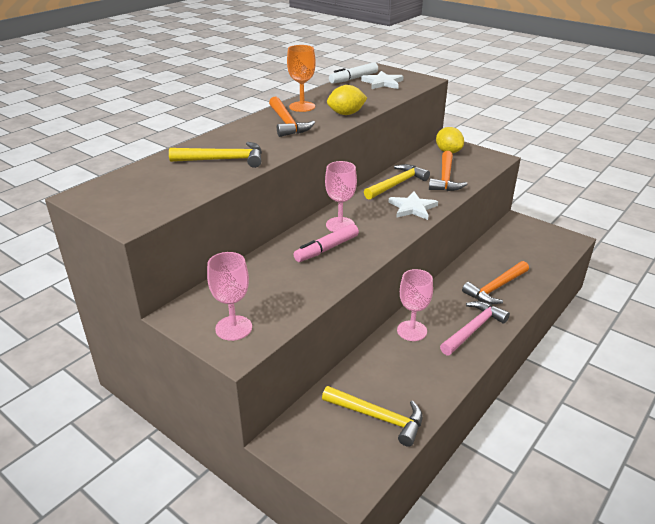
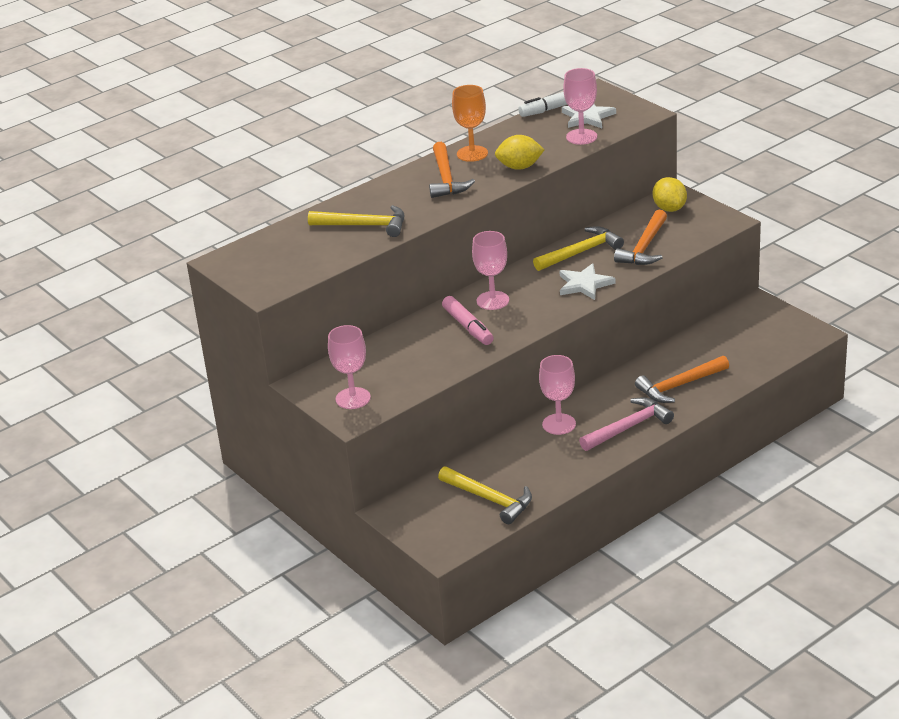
camera: 15 degrees right, 0 degrees up
pink marker [293,224,359,262] -> pink marker turned 90 degrees counterclockwise [442,296,493,345]
none -> pink goblet [564,68,597,145]

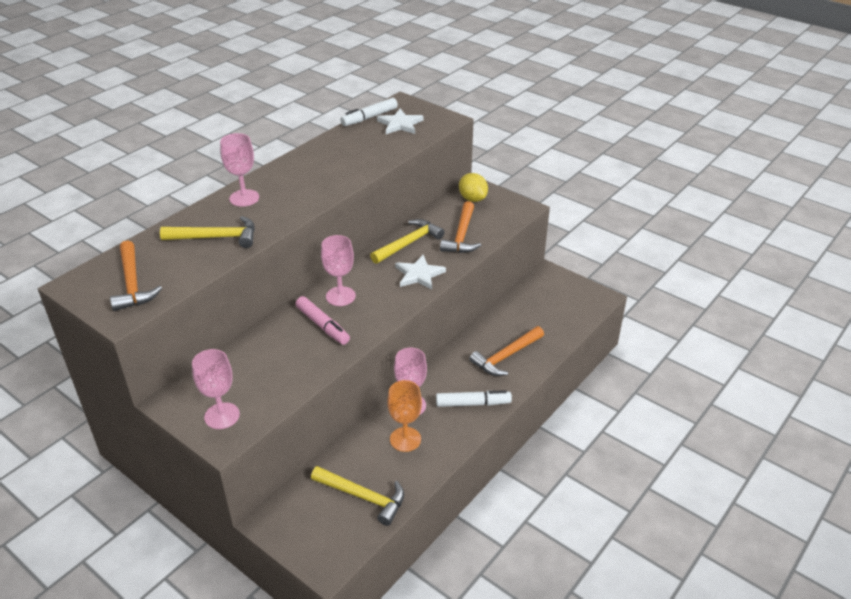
camera: 15 degrees left, 5 degrees up
orange hammer [429,142,475,198] -> orange hammer moved to [110,241,162,311]
orange goblet [452,85,488,162] -> orange goblet moved to [387,380,422,452]
yellow lemon [495,135,545,170] -> none
pink goblet [564,68,597,145] -> pink goblet moved to [220,133,259,207]
pink hammer [579,397,674,451] -> white marker [436,390,512,407]

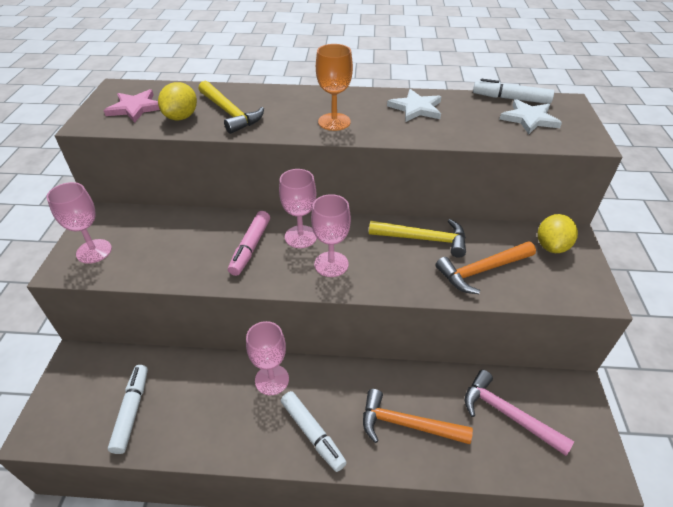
camera: 55 degrees right, 5 degrees up
orange hammer [110,241,162,311] -> pink star [104,89,160,123]
pink goblet [220,133,259,207] -> pink goblet moved to [311,194,351,277]
yellow hammer [311,466,404,526] -> white marker [108,365,148,454]
orange goblet [387,380,422,452] -> orange goblet moved to [316,44,353,131]
white star [395,255,446,290] -> white star moved to [387,89,441,122]
none -> yellow lemon [158,82,197,120]
none -> pink hammer [465,370,574,456]

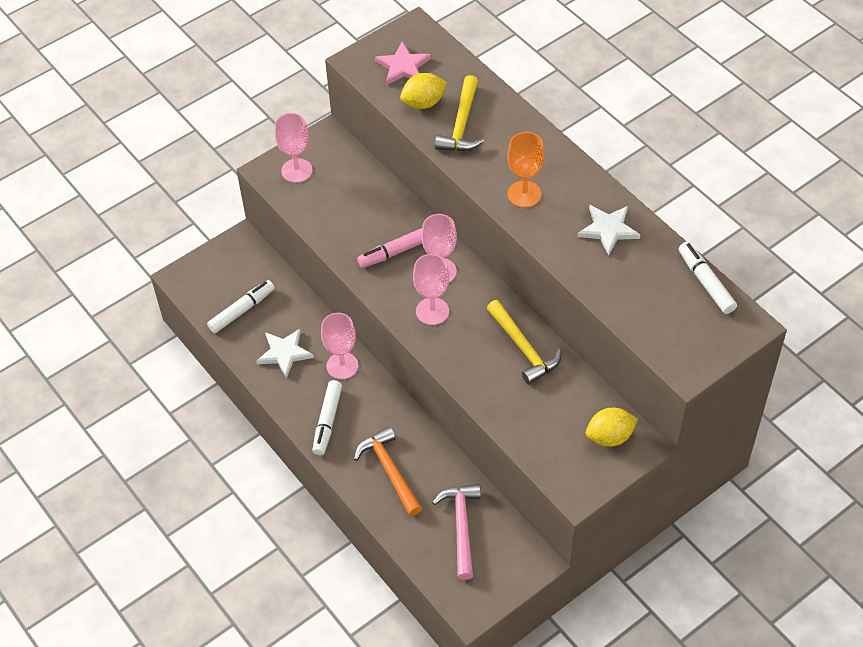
camera: 50 degrees right, 10 degrees up
orange hammer [435,242,536,294] -> none
white star [500,99,562,135] -> white star moved to [256,329,314,378]

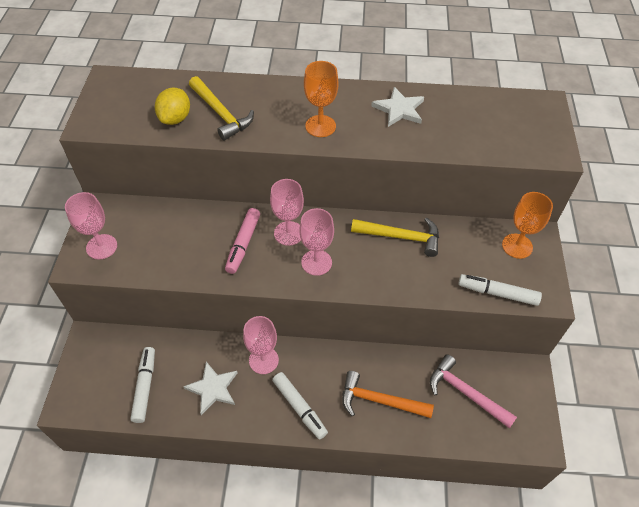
camera: 50 degrees left, 0 degrees up
pink star [374,42,431,85] -> none
yellow lemon [586,408,638,447] -> orange goblet [502,192,553,259]
white marker [679,242,737,314] -> white marker moved to [458,274,542,306]

